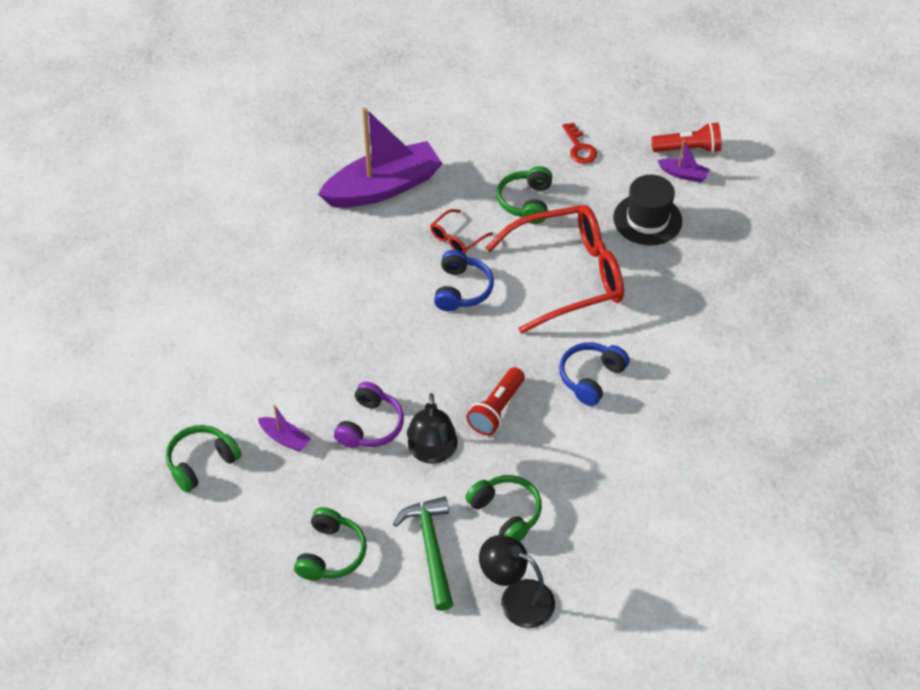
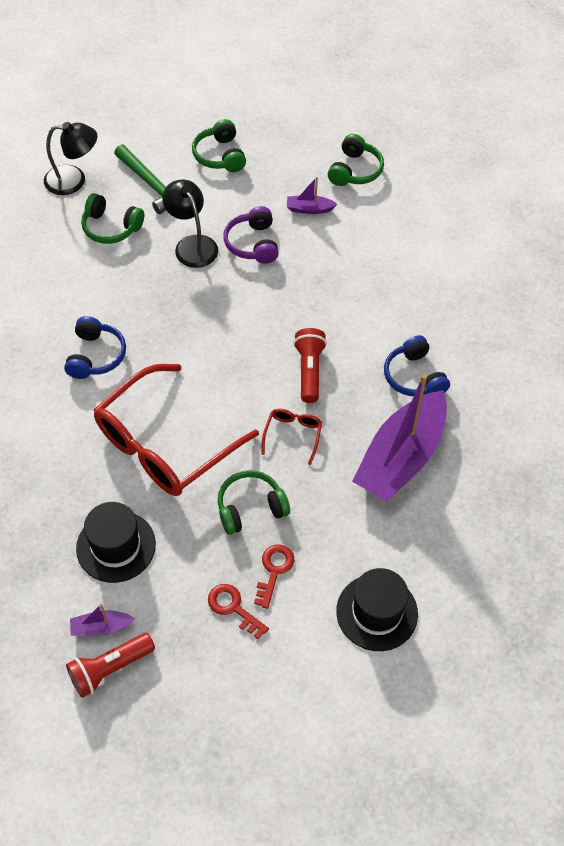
camera: 150 degrees right, 5 degrees up
blue headphones [434,250,494,311] -> blue headphones moved to [384,335,450,396]
red flashlight [466,367,525,436] -> red flashlight moved to [294,328,327,403]
green headphones [497,166,553,224] -> green headphones turned 90 degrees counterclockwise [218,470,290,535]
none -> red key [254,544,295,609]
none -> black hat [336,568,418,651]

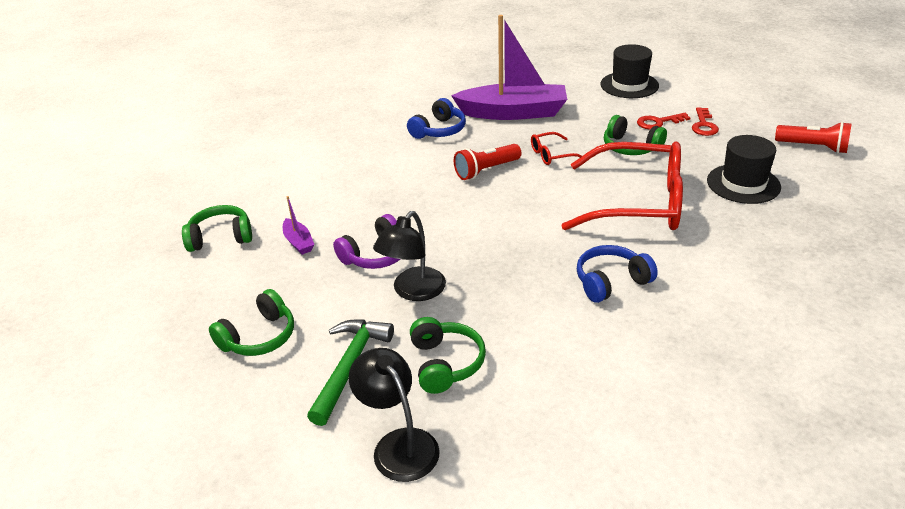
camera: 120 degrees left, 20 degrees down
purple boat [70,604,135,636] -> none

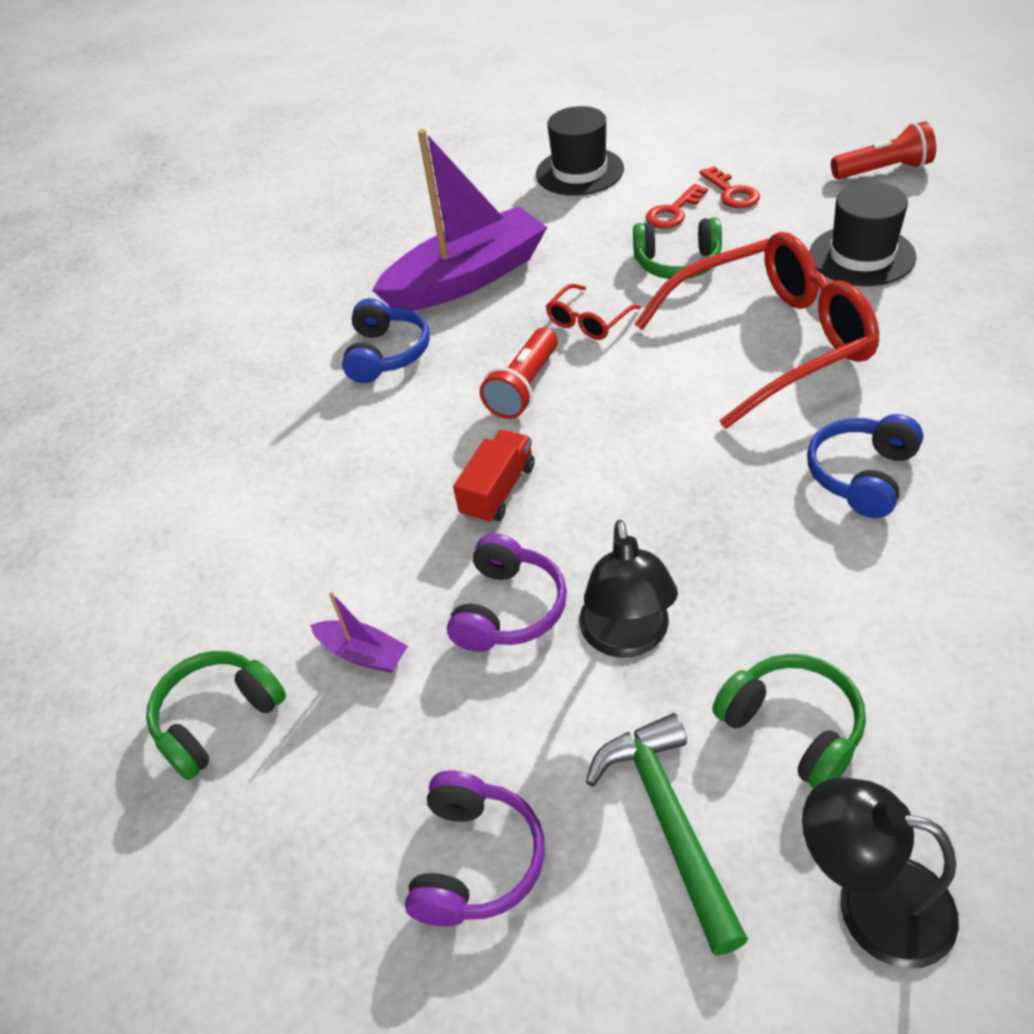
camera: 30 degrees left, 10 degrees up
green headphones [209,289,294,356] -> purple headphones [405,770,545,926]
none -> red truck [453,430,535,524]

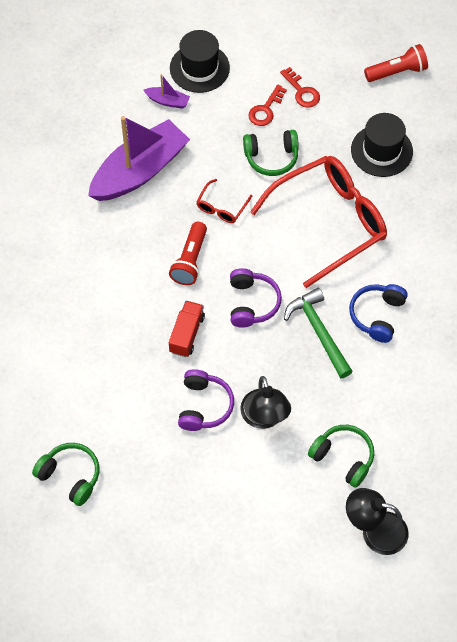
camera: 15 degrees left, 15 degrees up
green headphones [146,651,286,780] -> green headphones turned 90 degrees clockwise [32,443,99,506]
purple boat [310,592,408,673] -> purple boat moved to [143,74,190,109]
blue headphones [342,298,430,383] -> none
purple headphones [405,770,545,926] -> purple headphones moved to [230,268,282,328]
green hammer [586,713,748,956] -> green hammer moved to [284,288,353,378]

